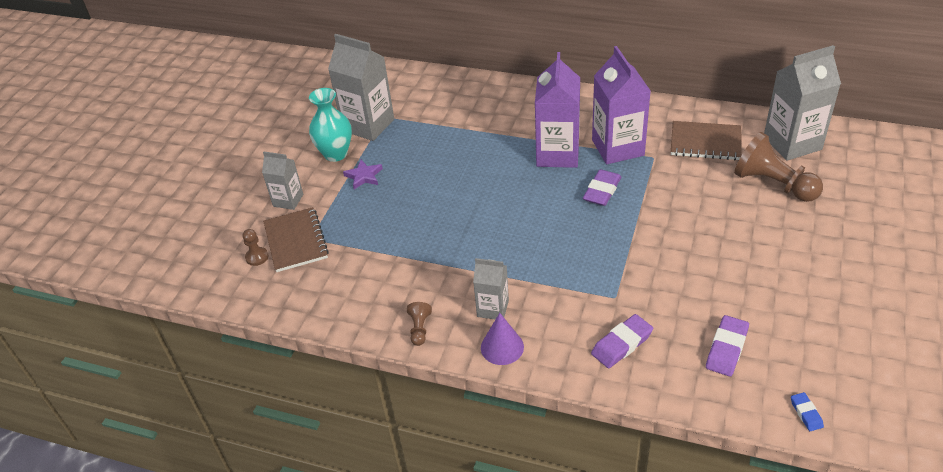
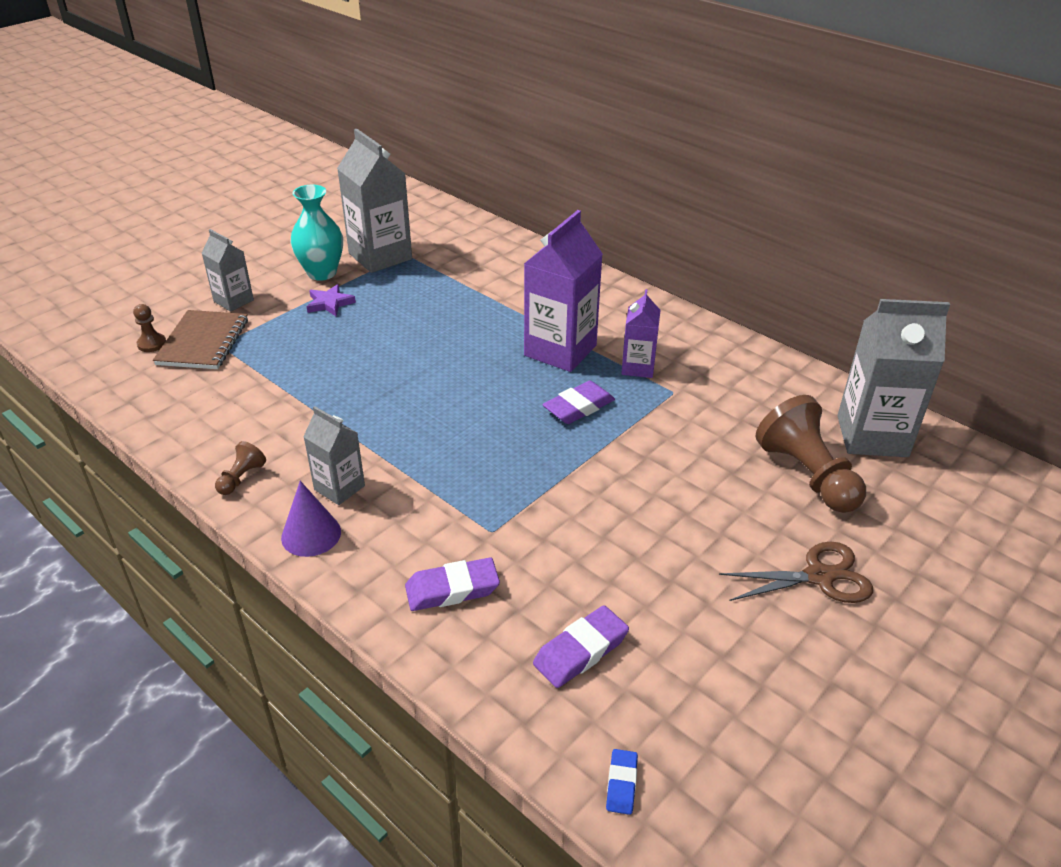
camera: 20 degrees right, 5 degrees down
purple carton [592,46,651,164] -> purple carton [621,289,661,378], size x0.56
brown notebook [671,121,742,160] -> none
none -> brown scissors [719,542,873,603]

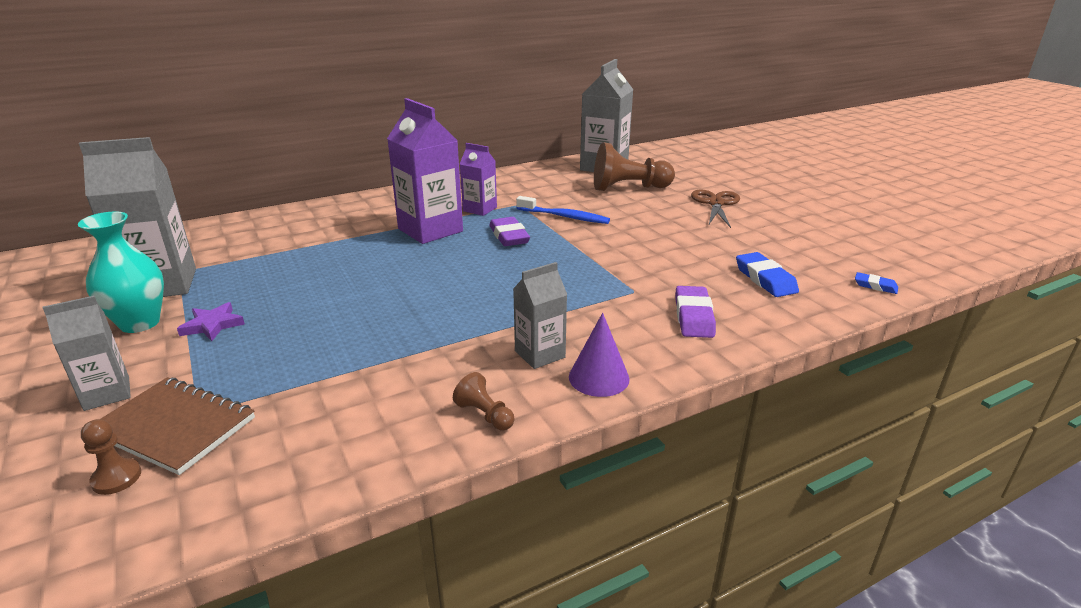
camera: 70 degrees left, 10 degrees down
purple eraser [533,605,629,688] -> blue eraser [736,252,799,297]
none -> blue toothbrush [516,196,610,224]

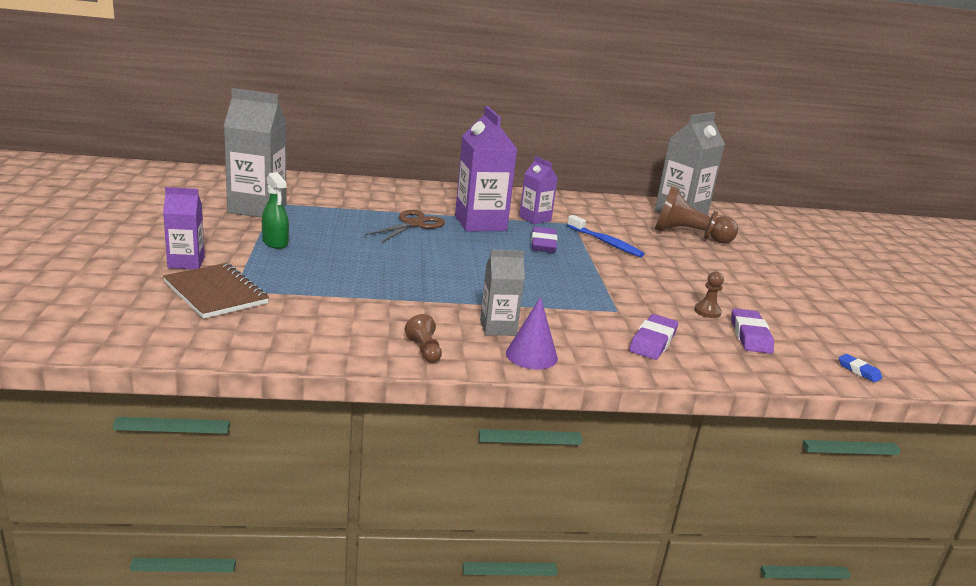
camera: 20 degrees right, 5 degrees down
grey carton [43,295,131,411] -> purple carton [163,187,205,269]
turquoise vase [78,212,164,333] -> none
brown pawn [81,419,141,495] -> brown pawn moved to [694,271,724,318]
purple star [177,302,245,341] -> green spray bottle [262,172,289,249]
brown scissors [691,190,740,228] -> brown scissors moved to [365,210,445,242]
blue eraser [736,252,799,297] -> purple eraser [731,308,774,354]

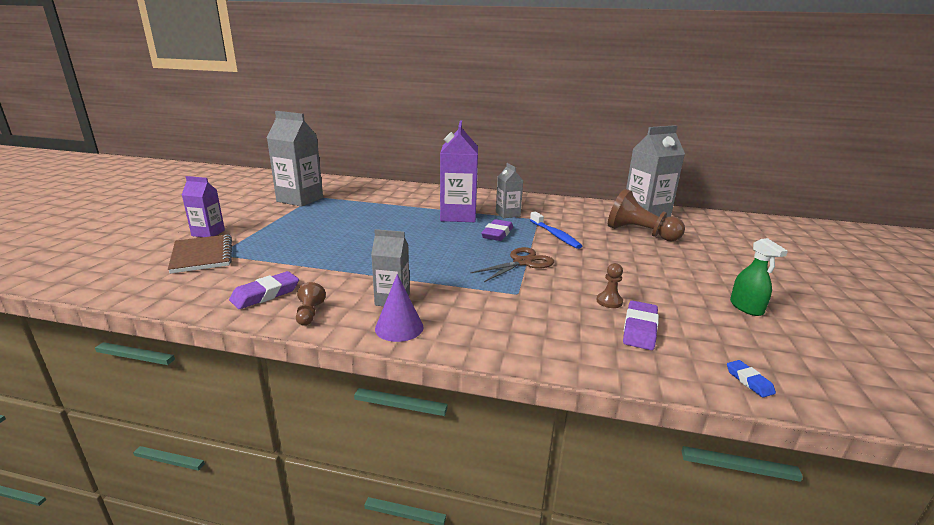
camera: 20 degrees right, 0 degrees up
green spray bottle [262,172,289,249] -> green spray bottle moved to [730,238,788,316]
brown scissors [365,210,445,242] -> brown scissors moved to [470,247,554,282]
purple carton [519,156,558,224] -> grey carton [496,163,523,218]
purple eraser [629,314,678,360] -> purple eraser moved to [229,271,299,309]

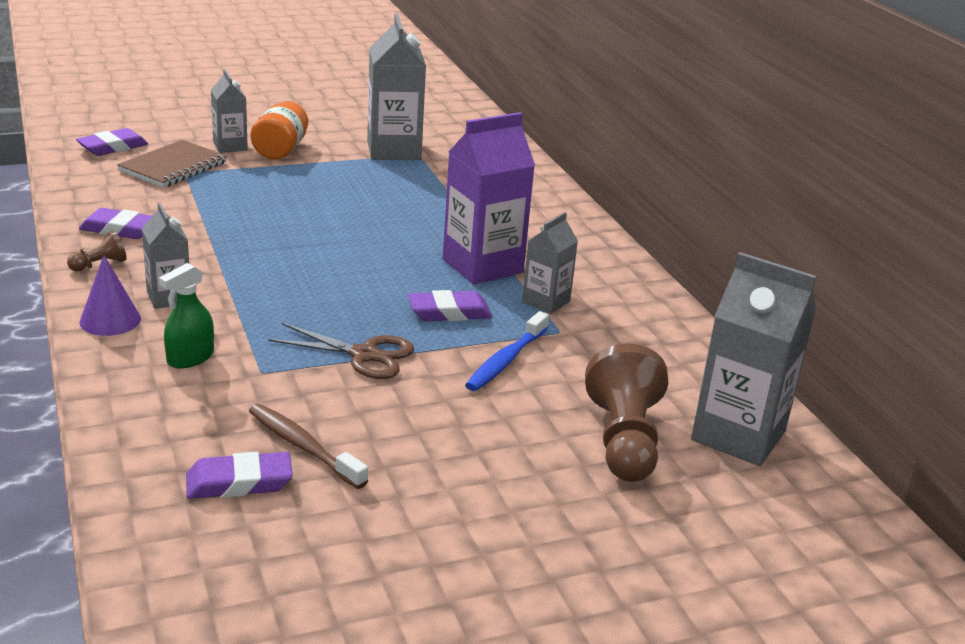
camera: 55 degrees right, 5 degrees up
purple carton [182,176,225,237] -> grey carton [211,69,248,153]
brown pawn [597,263,623,308] -> brown toothbrush [249,404,368,489]
blue eraser [727,360,776,397] -> none
green spray bottle [730,238,788,316] -> green spray bottle moved to [159,263,214,368]
none -> purple eraser [76,128,148,156]
none -> orange jar [251,101,308,160]

